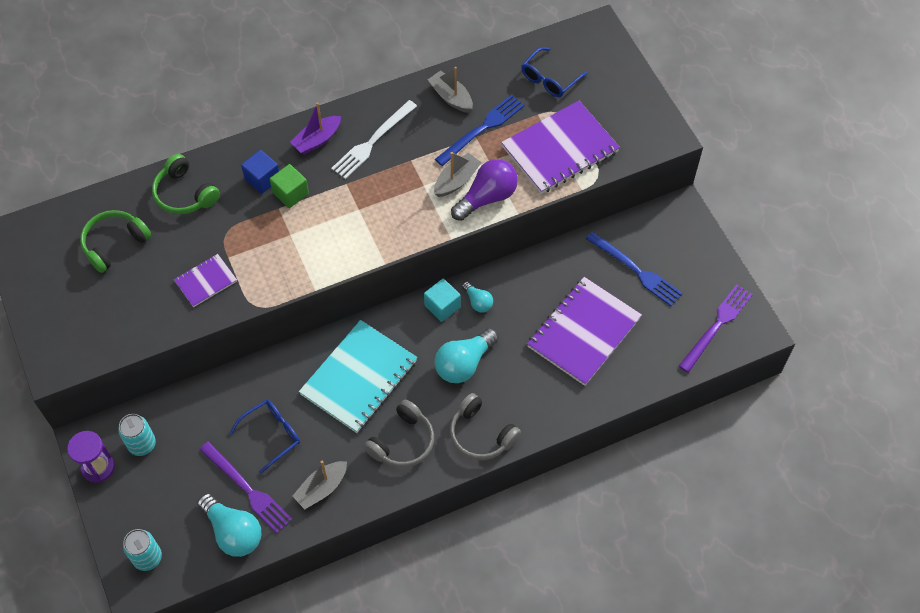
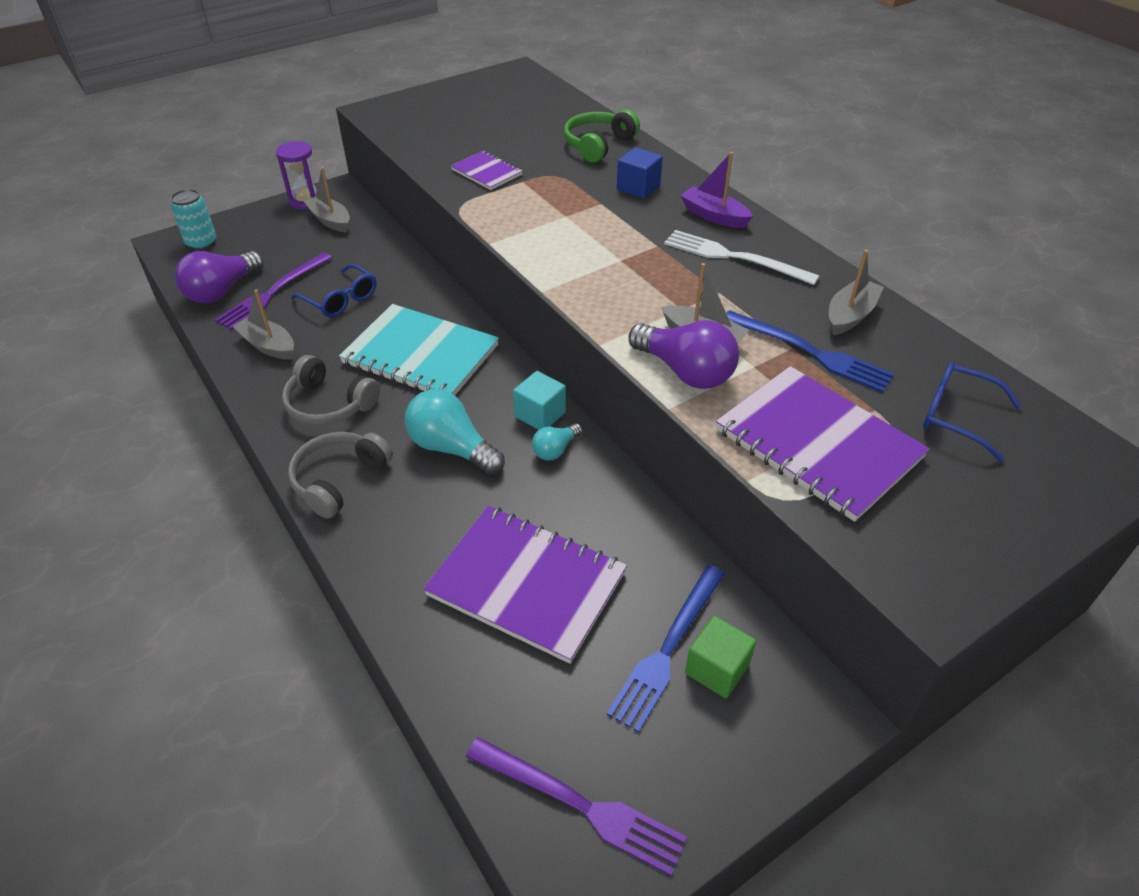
camera: 80 degrees right, 15 degrees down
green headphones [80,210,151,273] -> none
turquoise can [118,414,156,456] -> grey boat [303,167,350,233]
turquoise light bulb [197,493,261,557] -> purple light bulb [175,251,263,303]
green cube [270,164,309,208] -> green cube moved to [685,616,756,698]

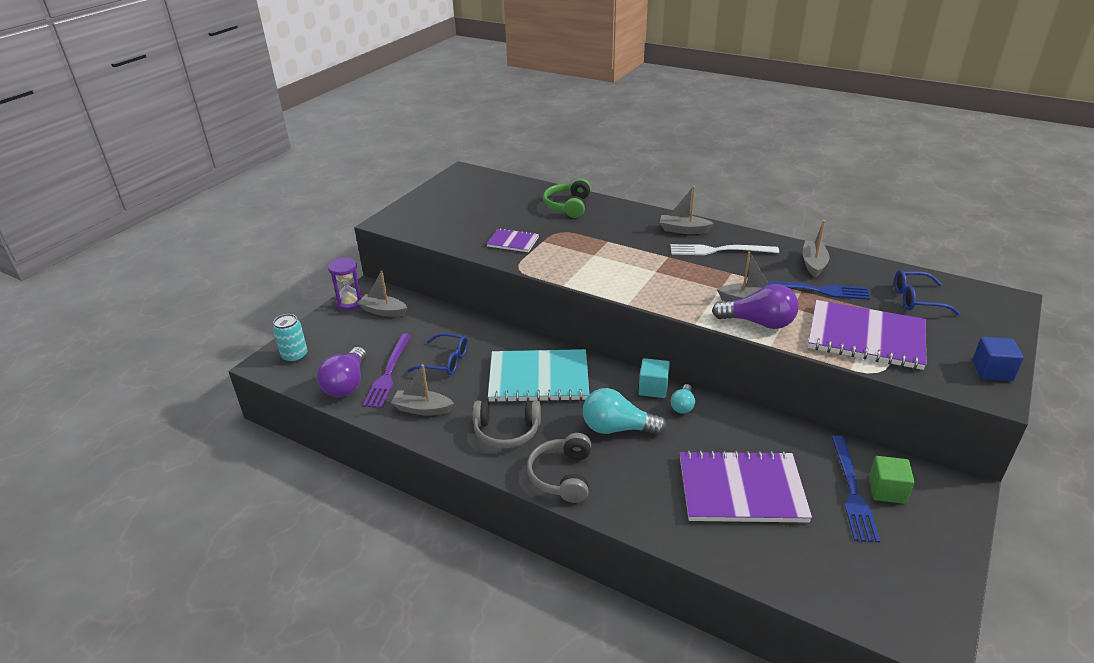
camera: 25 degrees left, 10 degrees down
purple fork [466,737,687,876] -> none
blue cube [617,147,663,199] -> blue cube moved to [972,337,1024,381]
purple boat [680,152,753,228] -> grey boat [660,186,714,234]

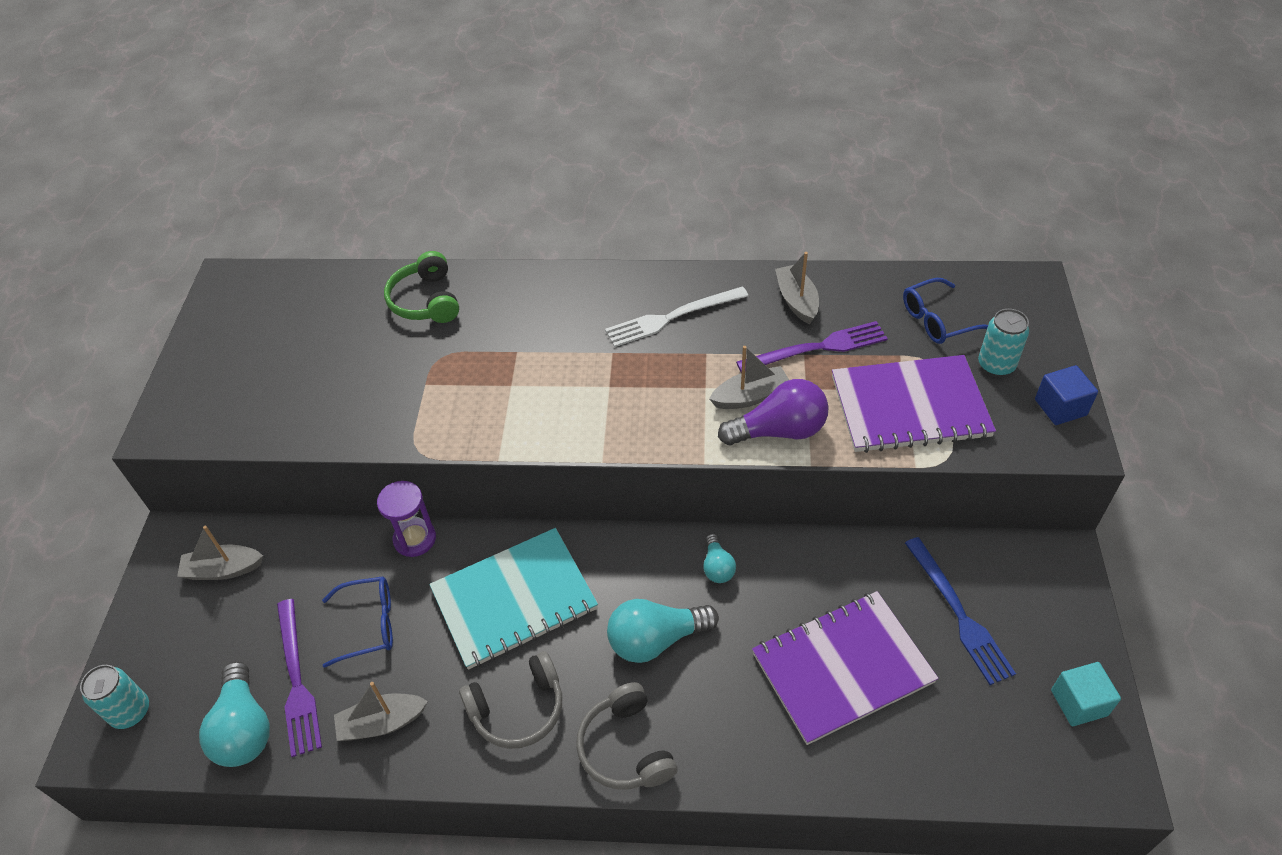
camera: 25 degrees left, 15 degrees up
purple light bulb [317,347,367,397] -> turquoise light bulb [199,661,270,767]
purple hourglass [328,258,363,311] -> purple hourglass moved to [377,481,436,557]
purple notebook [487,228,539,252] -> none
turquoise cube [638,358,670,398] -> turquoise cube moved to [1051,662,1121,726]
grey boat [660,186,714,234] -> none
blue fork [767,281,870,300] -> purple fork [736,321,888,373]
green cube [869,456,915,504] -> none
none -> turquoise can [978,309,1029,377]

